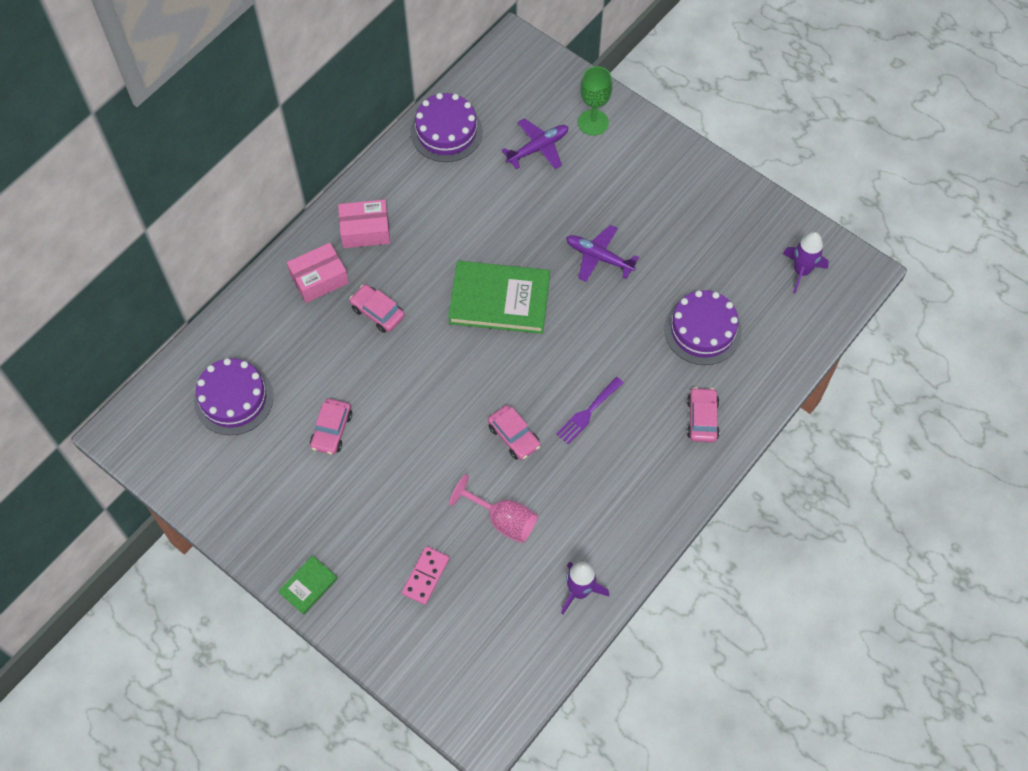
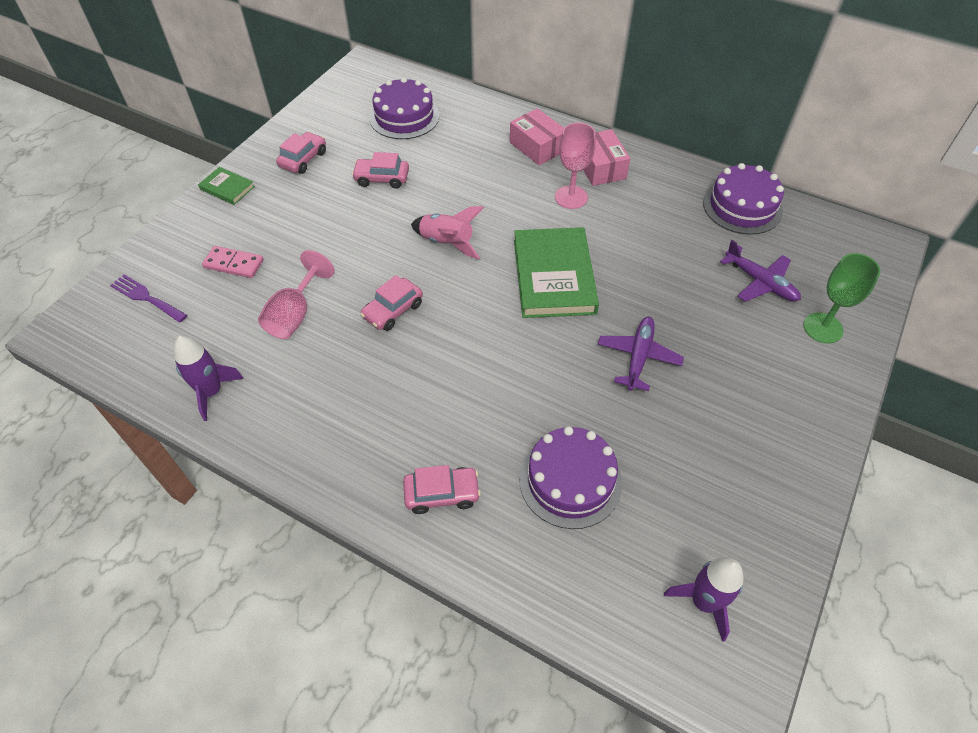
camera: 80 degrees right, 10 degrees down
pink car [349,284,405,333] -> pink car moved to [276,132,326,174]
purple fork [556,377,624,444] -> purple fork moved to [110,275,187,322]
none -> pink rocket [411,206,484,259]
none -> pink goblet [555,122,596,209]

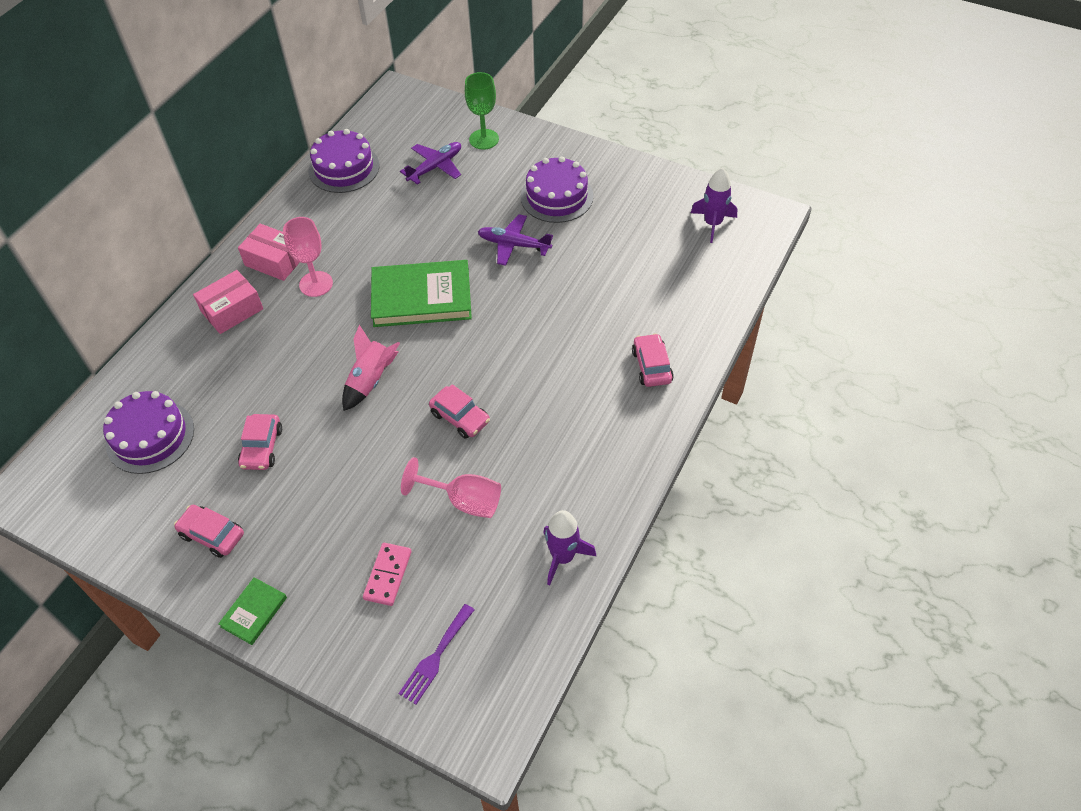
camera: 90 degrees left, 0 degrees up
purple cake [519,426,622,529] -> purple cake moved to [521,156,593,223]
pink box [584,129,630,186] -> pink box turned 45 degrees clockwise [238,224,300,281]

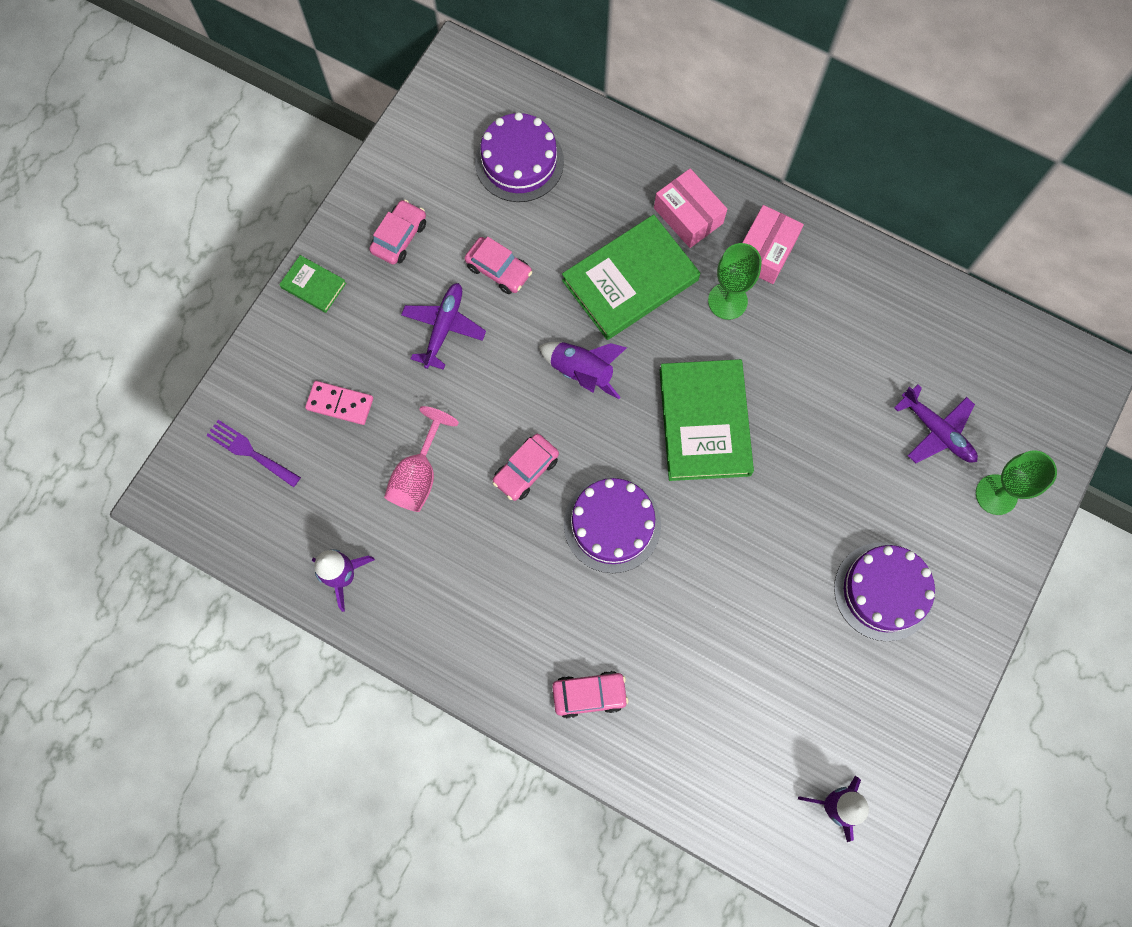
camera: 90 degrees right, 20 degrees up
pink car [238,414,282,470] -> pink car turned 150 degrees counterclockwise [464,237,532,294]
pink goblet [283,217,333,297] -> green goblet [708,243,761,320]
purple cake [309,129,379,193] -> purple cake moved to [564,477,661,573]
pink rocket [342,325,400,411] -> purple rocket [539,342,627,399]
purple plane [478,214,553,266] -> purple plane moved to [401,283,486,370]
none -> green book [562,214,700,340]

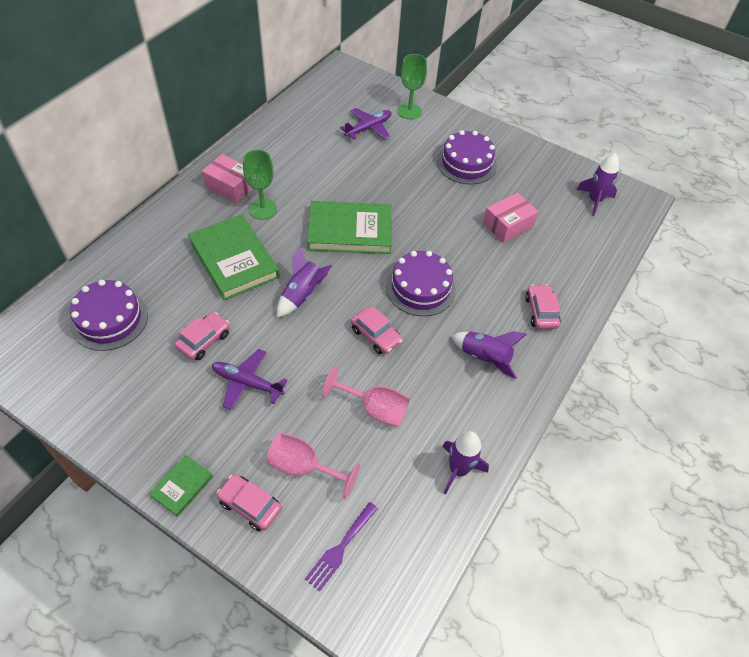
camera: 90 degrees left, 20 degrees down
pink domino [305,381,373,425] -> pink goblet [266,432,360,499]
pink car [369,200,426,265] -> pink car moved to [217,474,282,531]
pink box [654,168,727,248] -> pink box moved to [483,193,539,243]
none -> purple rocket [451,331,527,379]

